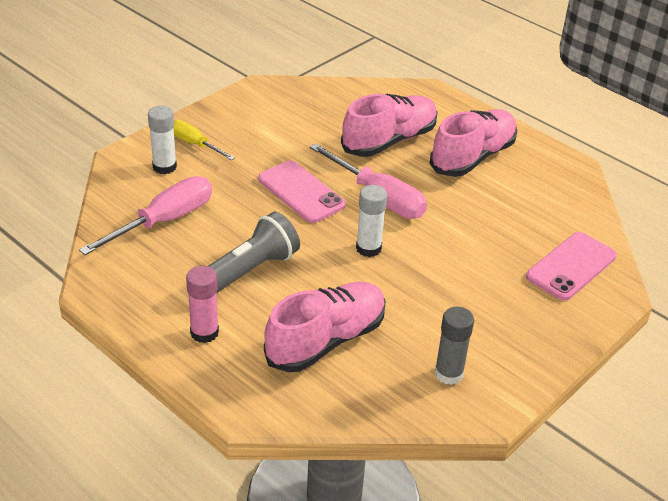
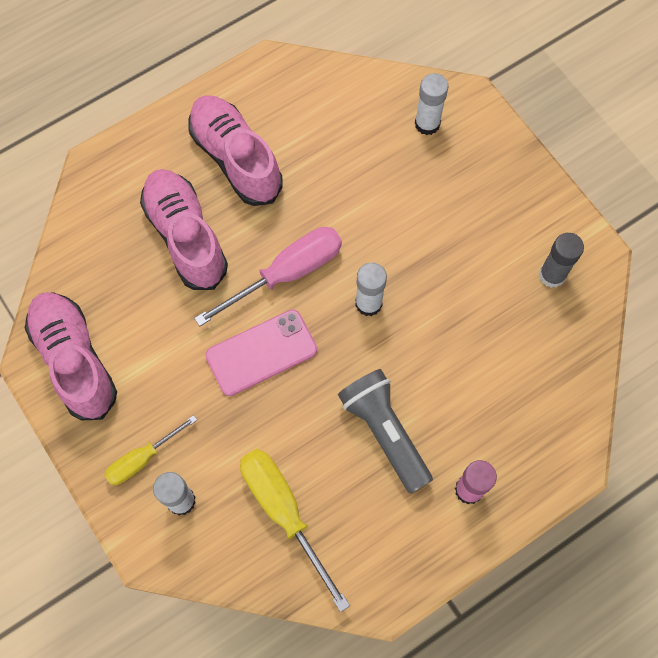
camera: 75 degrees left, 30 degrees up
pink screwdriver [79,176,212,255] -> yellow screwdriver [240,449,350,612]
pink shoe [264,281,386,372] -> pink shoe moved to [25,292,117,420]
pink phone [526,232,617,301] -> white glue stick [415,73,448,135]

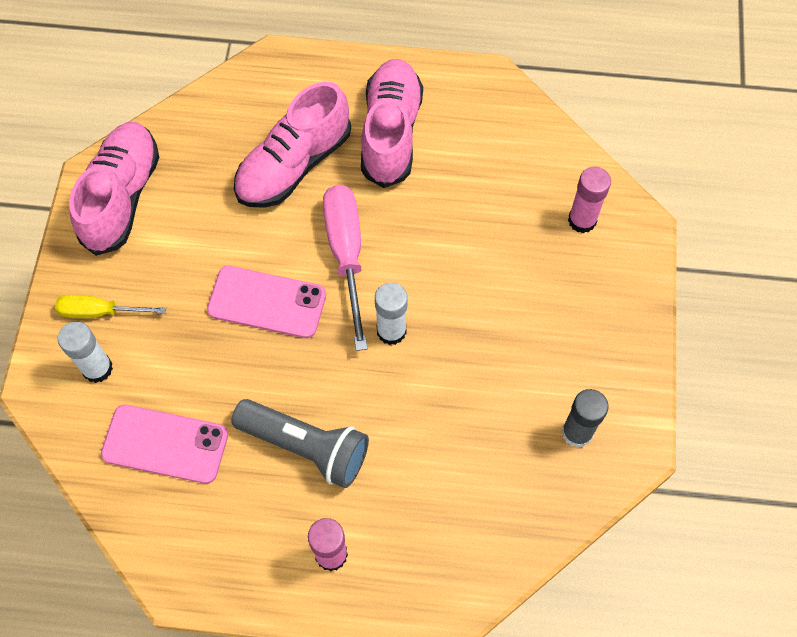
camera: 40 degrees right, 5 degrees down
pink shoe [140,169,228,290] -> pink shoe turned 150 degrees counterclockwise [234,82,351,208]
pink screwdriver [194,227,342,326] -> pink screwdriver turned 105 degrees counterclockwise [323,185,368,351]
yellow screwdriver [240,449,350,612] -> pink phone [101,405,228,484]
grey flashlight [338,369,433,494] -> grey flashlight turned 105 degrees clockwise [231,399,369,488]
white glue stick [415,73,448,135] -> pink glue stick [568,167,611,233]

